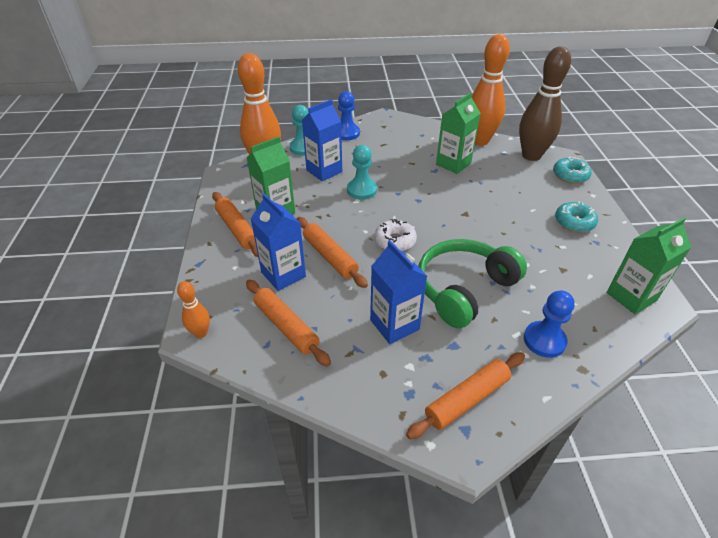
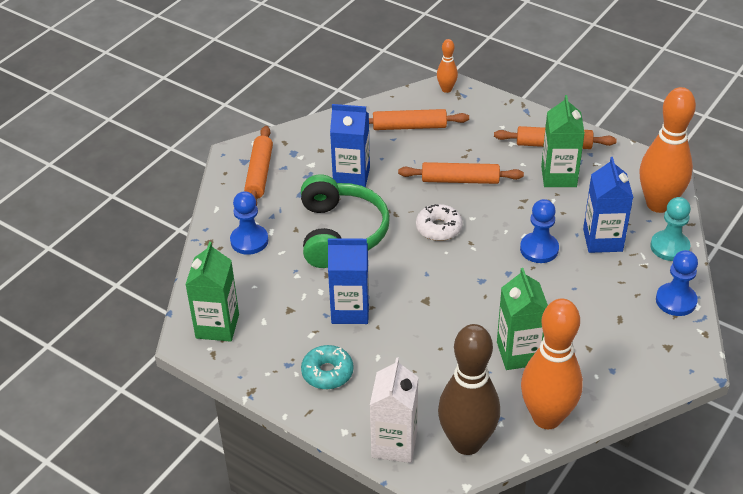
camera: 130 degrees right, 0 degrees up
blue carton [251,193,306,291] -> blue carton moved to [328,238,369,324]
turquoise pawn [347,145,377,200] -> blue pawn [520,199,559,263]
turquoise donut [553,157,592,184] -> white carton [370,357,418,463]

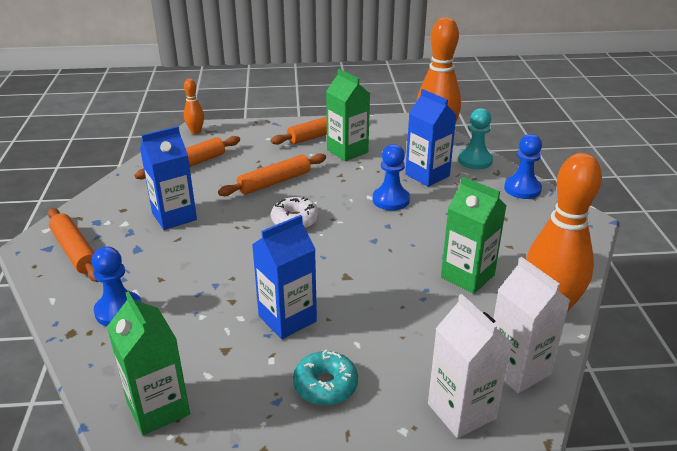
camera: 40 degrees left, 10 degrees down
green headphones [301,174,390,268] -> none
brown bowling pin [438,324,500,455] -> white carton [493,257,571,393]

